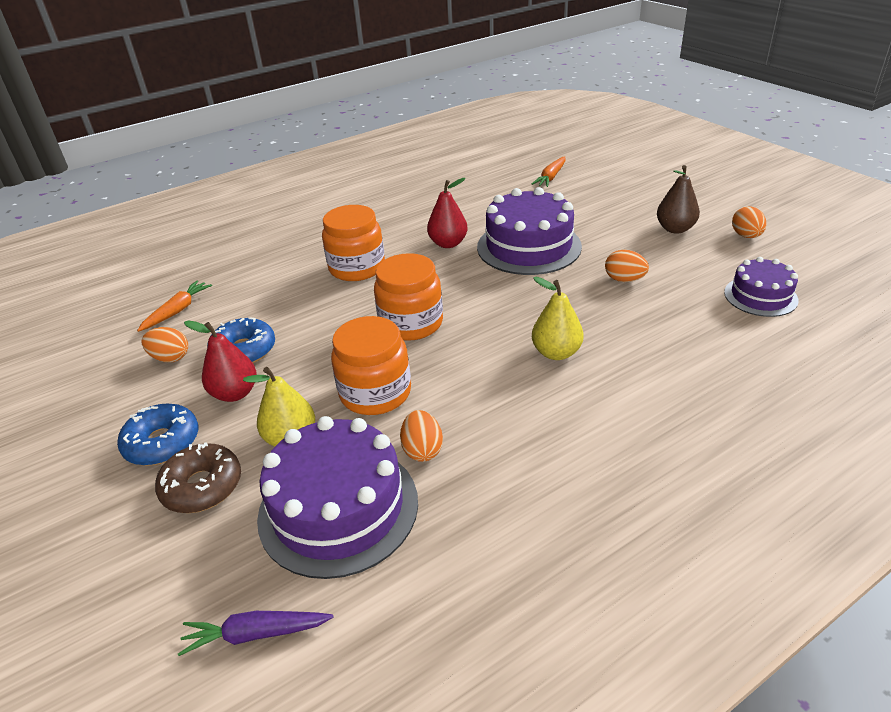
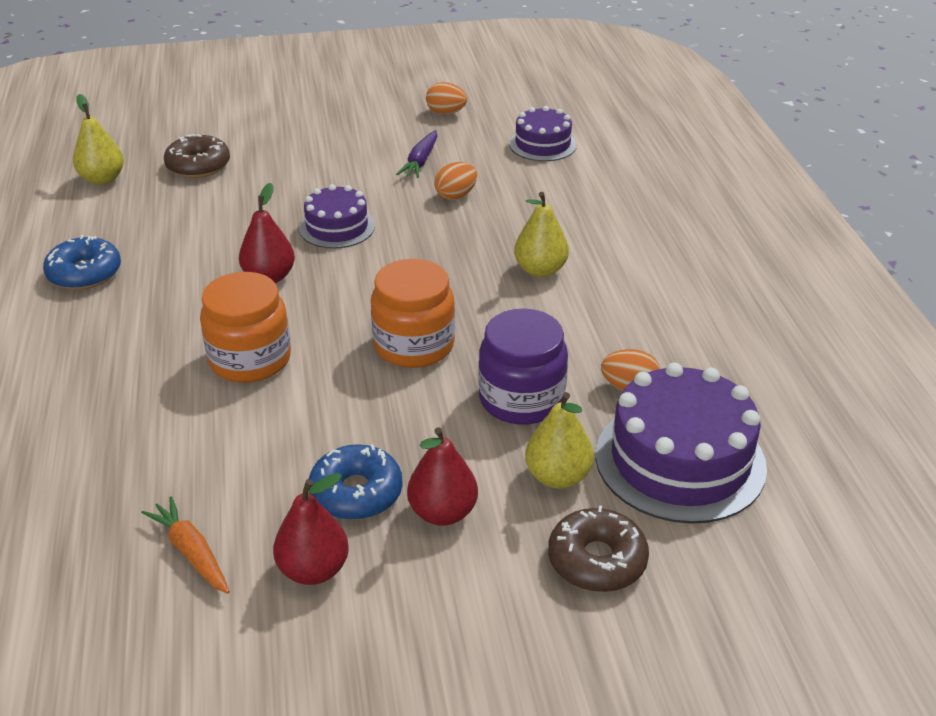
camera: 70 degrees left, 0 degrees up
blue donut [117,404,198,466] -> blue donut moved to [43,235,121,290]
orange egg [142,327,188,362] -> red pear [273,473,349,585]
purple carrot [178,611,333,656] -> purple carrot moved to [396,130,437,178]
orange jar [331,316,411,415] -> purple jar [478,309,568,425]
purple cake [477,187,582,275] -> purple cake [299,184,375,249], size x0.58
orange carrot [532,156,566,187] -> brown donut [164,134,230,178]
brown pear [657,165,700,234] -> none
none -> yellow pear [73,94,124,185]

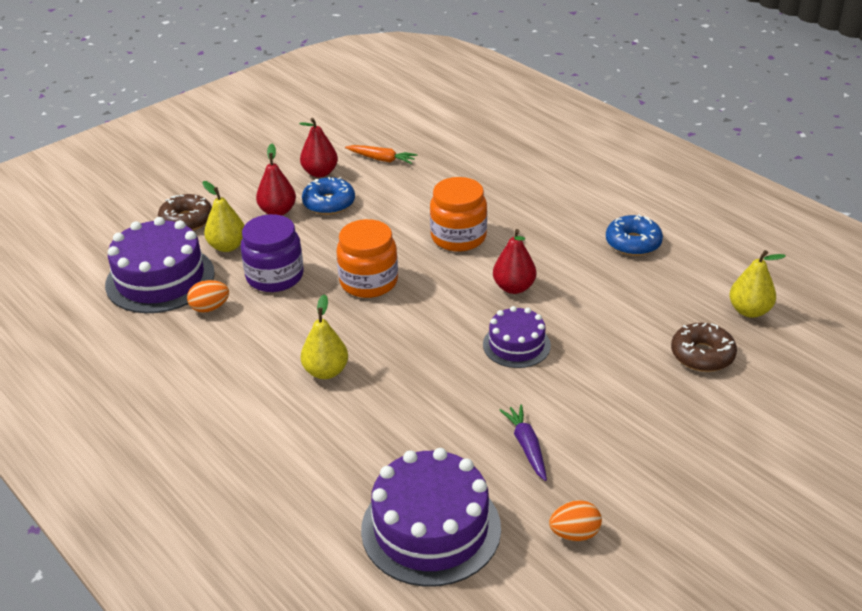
camera: 150 degrees right, 0 degrees up
orange egg [434,162,477,200] -> none
purple cake [509,106,577,161] -> purple cake [361,448,501,587], size x1.73

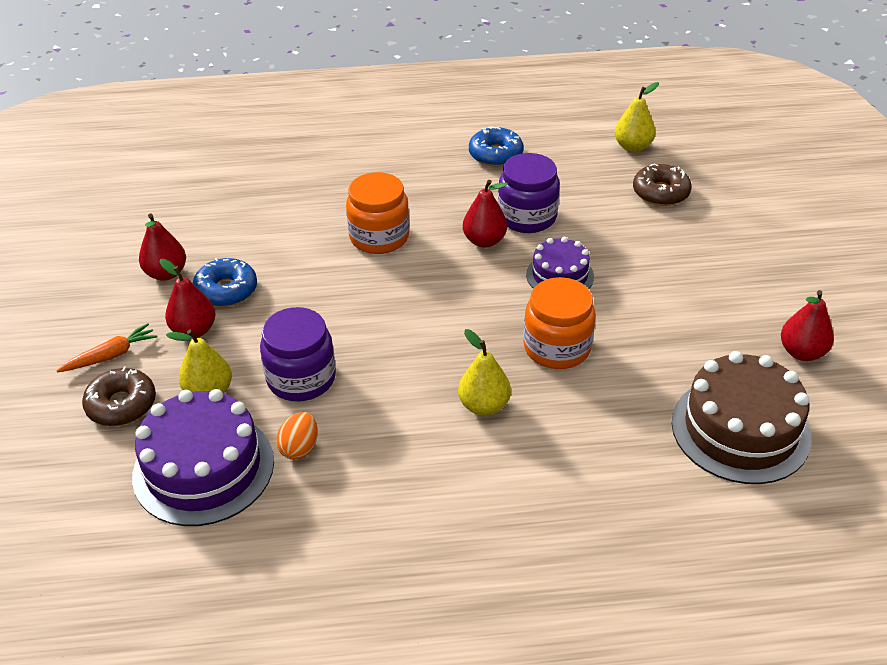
camera: 55 degrees left, 5 degrees up
orange jar [336,219,398,298] -> orange jar moved to [523,277,596,369]
orange carrot [345,145,418,164] -> orange carrot moved to [57,323,158,372]
purple cake [361,448,501,587] -> brown cake [672,351,811,484]
purple carrot [500,405,547,481] -> none
orange egg [549,500,602,541] -> red pear [781,290,834,361]
none -> purple jar [498,153,560,233]

